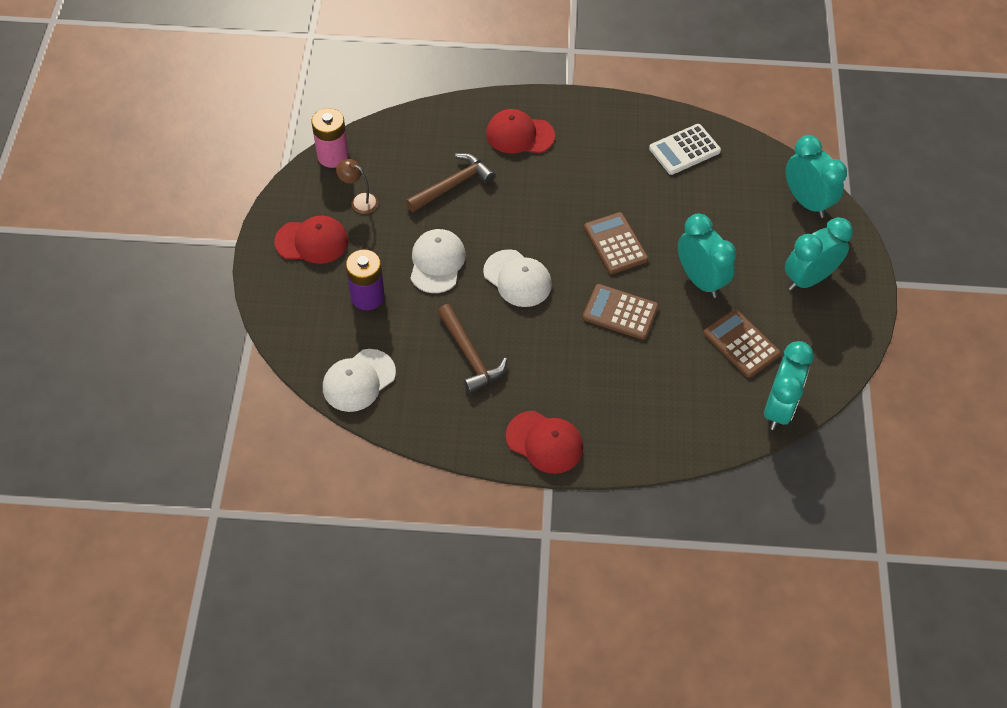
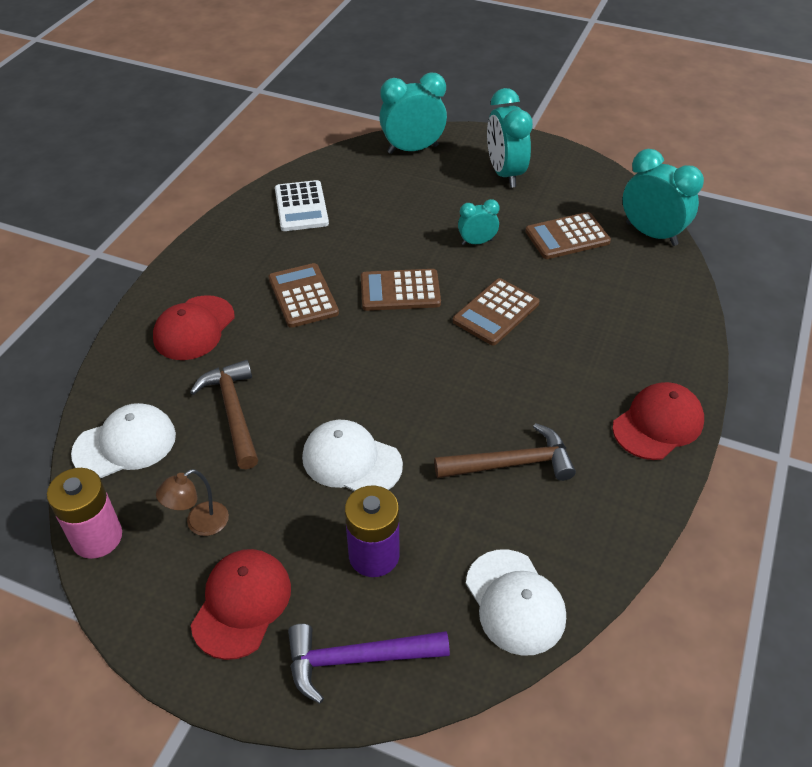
camera: 70 degrees left, 10 degrees down
white cap [483,249,552,307] -> white cap moved to [71,403,176,478]
turquoise clock [678,213,736,298] -> turquoise clock [458,199,500,245], size x0.55
none -> brown calculator [269,263,339,328]
none -> purple hammer [288,624,450,704]

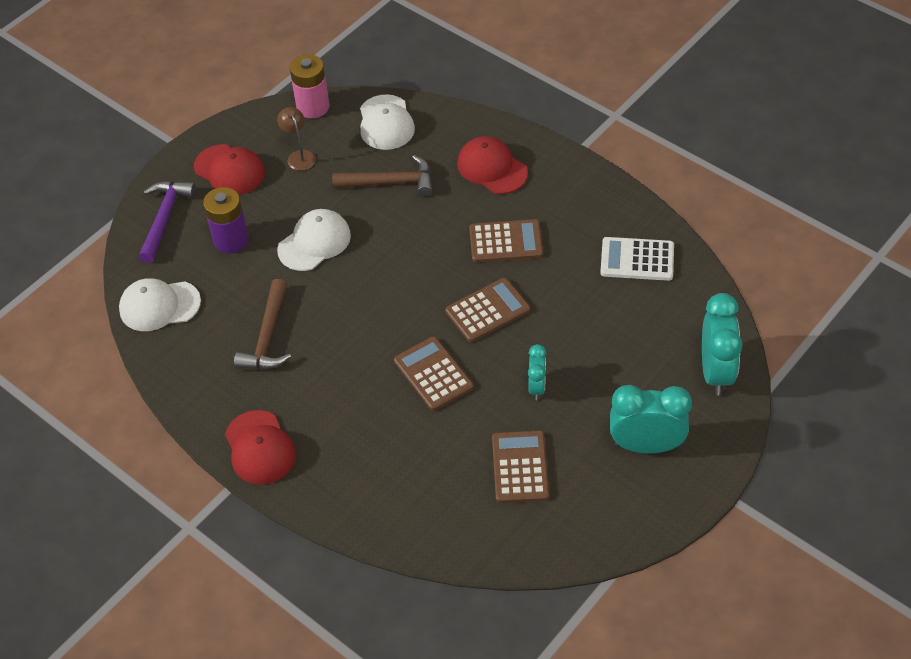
camera: 110 degrees right, 5 degrees up
brown calculator [361,269,441,311] -> brown calculator turned 45 degrees clockwise [445,278,530,342]
turquoise clock [623,149,704,246] -> none

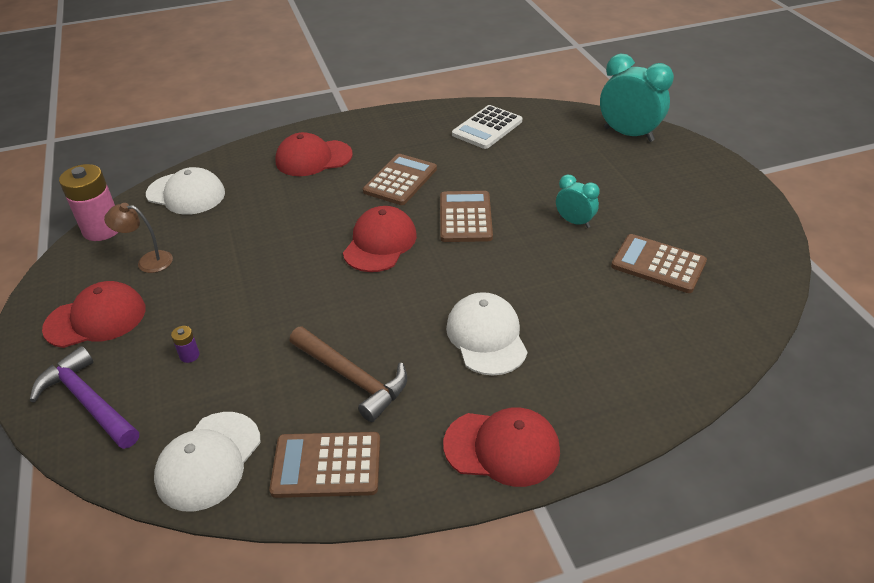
camera: 60 degrees left, 10 degrees down
purple battery [203,187,249,253] -> purple battery [171,326,200,363], size x0.43
white cap [277,209,351,271] -> white cap moved to [446,292,528,376]
brown hammer [332,155,433,197] -> none
brown calculator [394,337,474,411] -> brown calculator moved to [269,432,380,498]
turquoise clock [610,385,692,454] -> none
none -> red cap [343,206,417,272]

